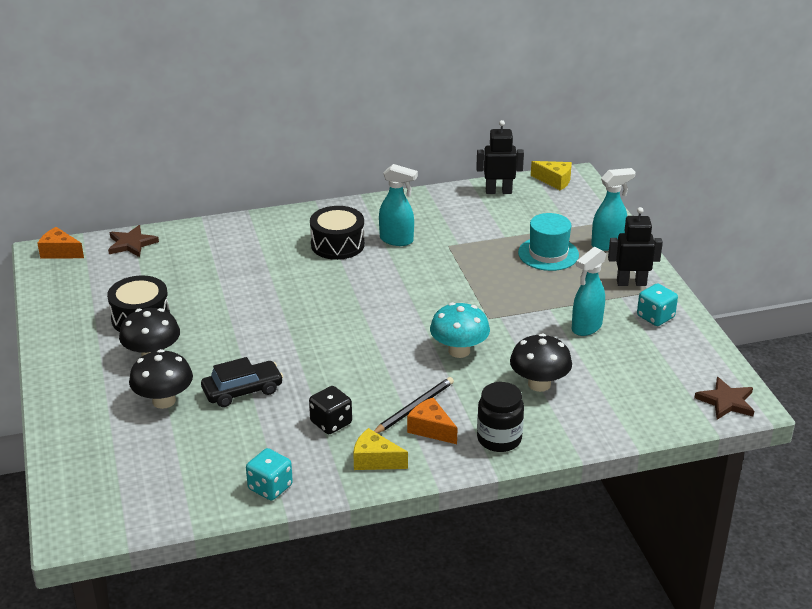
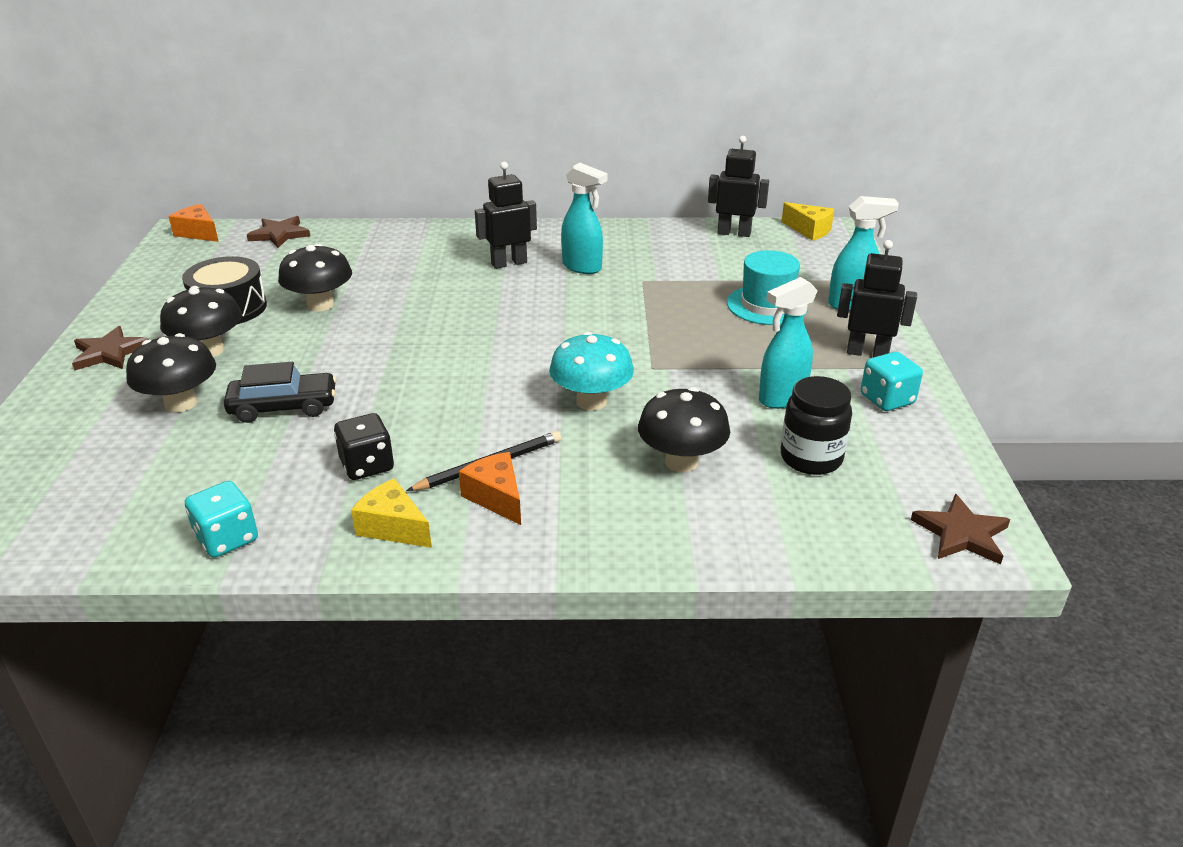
camera: 15 degrees right, 0 degrees up
black drum [310,206,365,260] -> black robot [475,162,537,269]
black jar [477,382,524,452] -> black jar moved to [781,376,852,475]
none -> brown star [72,326,149,370]
none -> black mushroom [278,244,352,312]

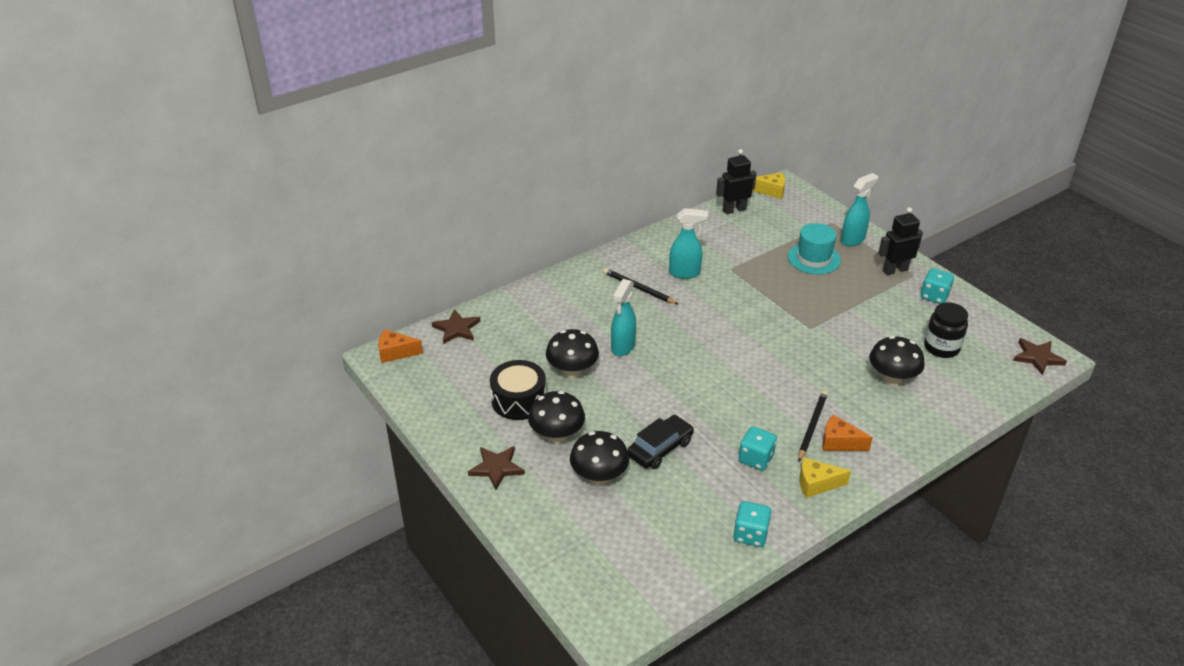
camera: 35 degrees left, 5 degrees up
black dice [334,413,394,480] -> turquoise dice [738,426,777,471]
black robot [475,162,537,269] -> black pencil [604,268,678,304]
turquoise mushroom [549,332,634,411] -> none
turquoise spray bottle [759,277,818,409] -> turquoise spray bottle moved to [611,279,636,356]

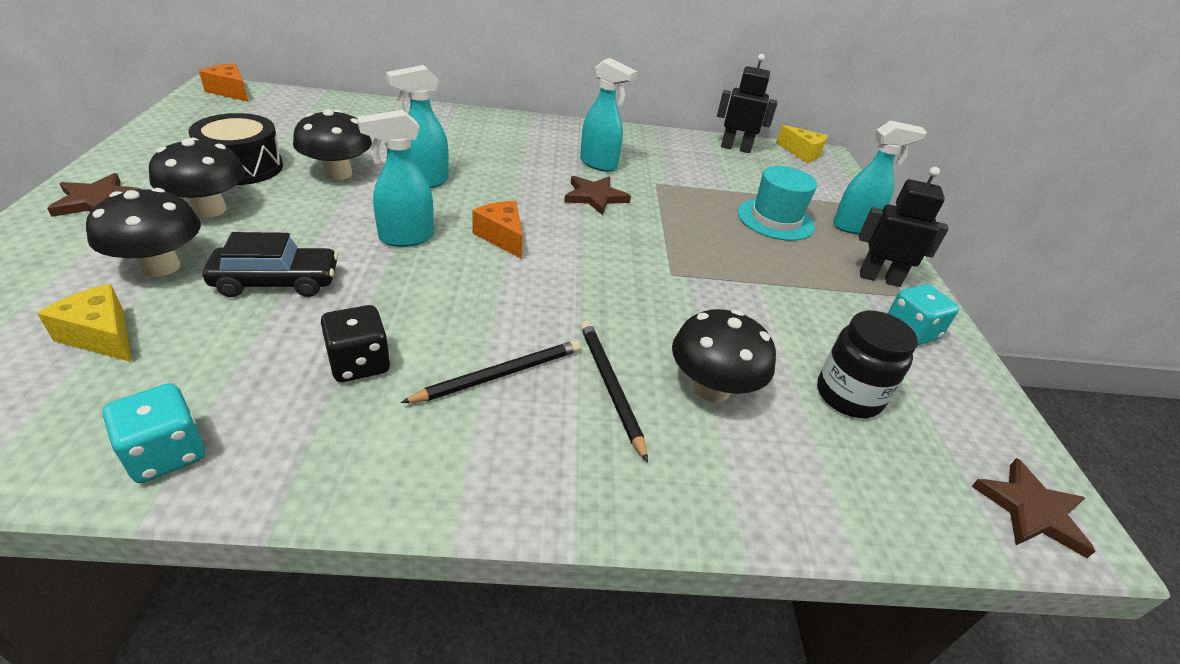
camera: 30 degrees right, 0 degrees up
brown star [432,309,480,344] -> brown star moved to [564,176,631,215]
black pencil [604,268,678,304] -> black pencil moved to [581,321,648,462]
turquoise dice [738,426,777,471] -> black dice [320,305,390,382]
yellow cheese [800,457,851,498] -> yellow cheese moved to [37,284,131,362]
orange cheese [822,415,873,451] -> orange cheese moved to [472,201,523,259]
none -> turquoise spray bottle [357,110,434,247]

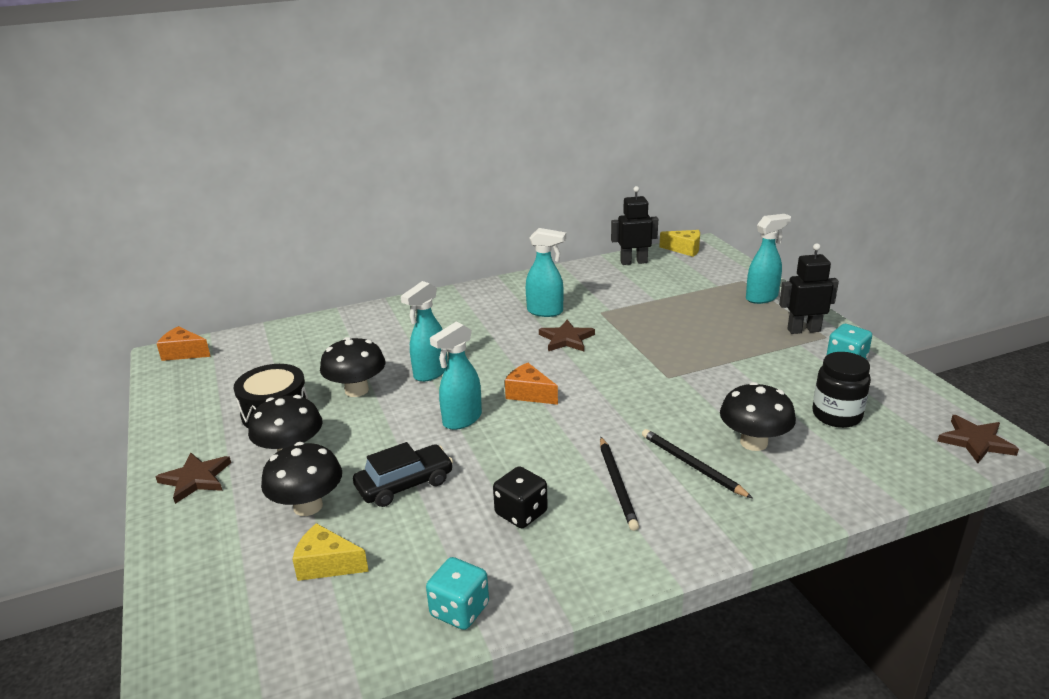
camera: 15 degrees left, 10 degrees down
black pencil [400,340,581,403] -> black pencil turned 135 degrees clockwise [600,437,639,531]
turquoise hat [738,166,817,241] -> none

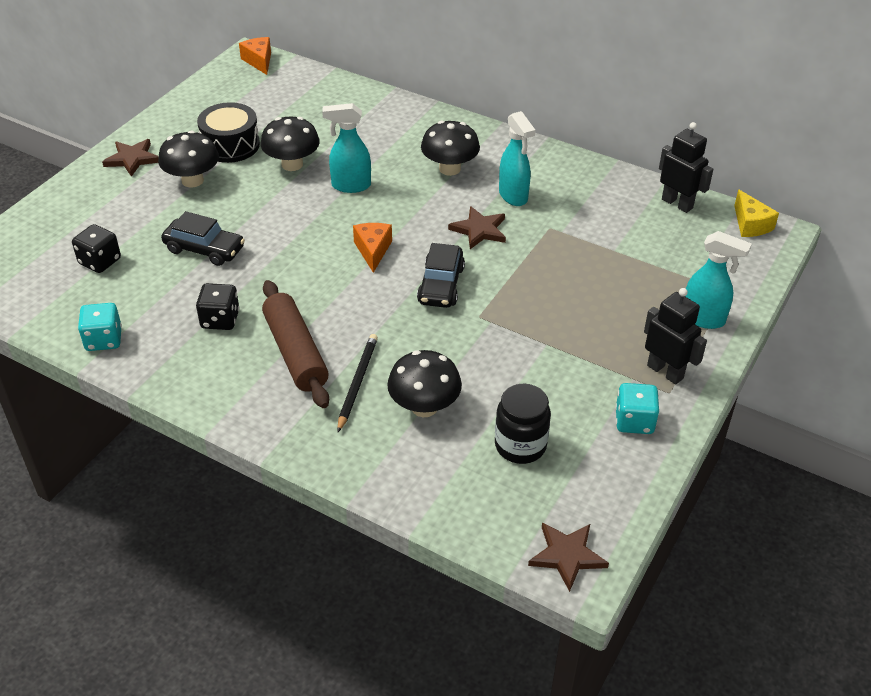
camera: 50 degrees right, 15 degrees up
black mushroom [261,442,342,516] -> black mushroom moved to [421,121,480,176]
yellow cheese [292,523,369,581] -> black dice [72,224,121,273]
turquoise spray bottle [430,322,482,430] -> none
black pencil [600,437,639,531] -> brown rolling pin [262,280,329,408]
none -> black car [417,243,465,308]

